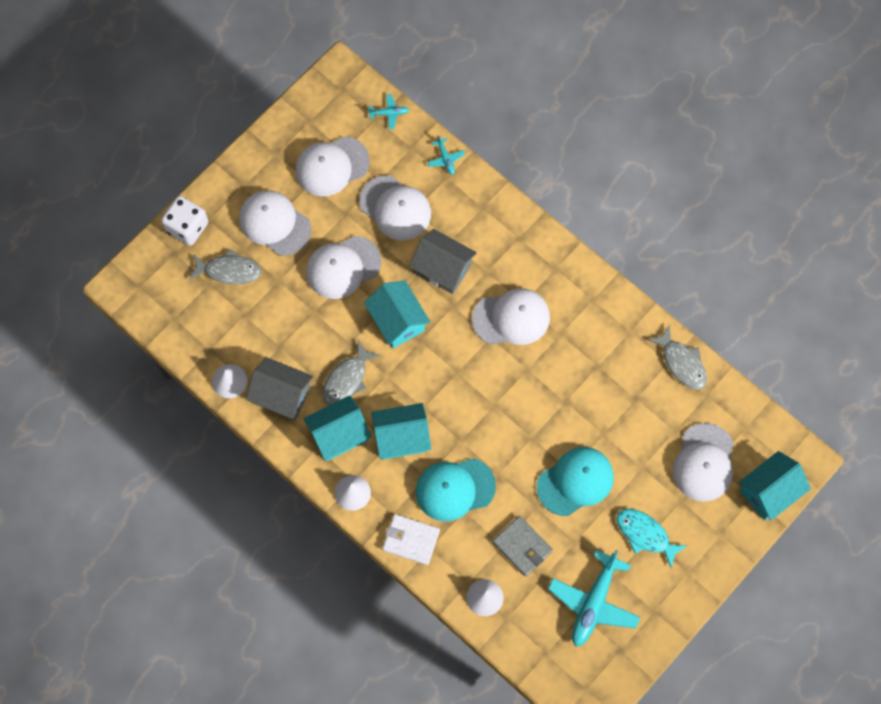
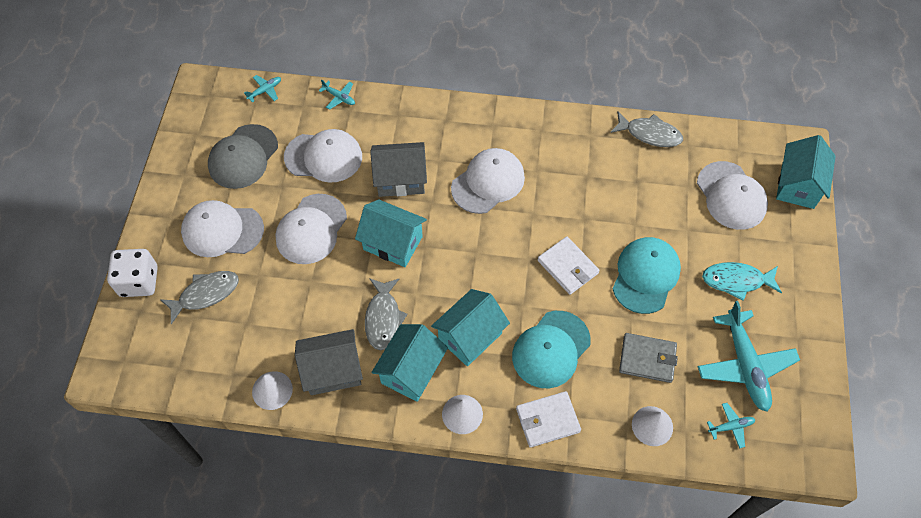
camera: 35 degrees left, 10 degrees down
white cap [296,136,370,196] -> grey cap [208,124,278,189]
none -> white wallet [538,236,600,295]
none -> turquoise plane [707,403,755,449]

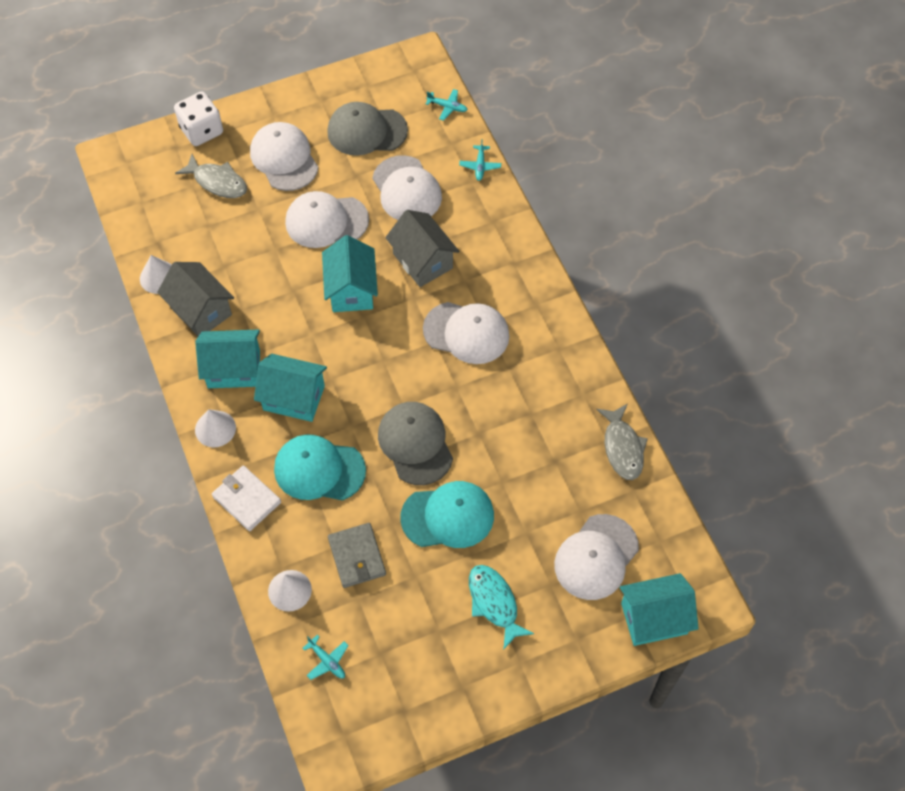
camera: 60 degrees right, 0 degrees up
grey fish [365,278,408,350] -> none
white wallet [538,236,600,295] -> grey cap [378,402,453,485]
turquoise plane [698,301,800,412] -> none

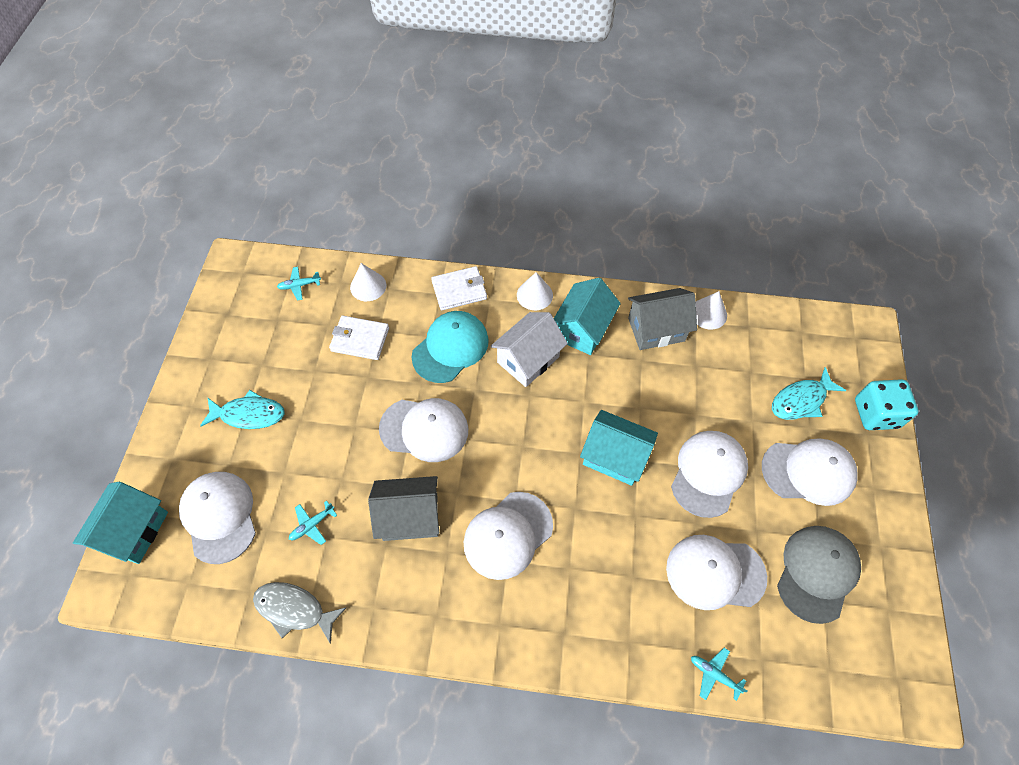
camera: 120 degrees right, 0 degrees up
white dice [174,91,223,146] -> turquoise dice [855,379,918,430]
grey fish [175,154,247,198] -> turquoise fish [772,367,846,420]
turquoise house [254,354,327,422] -> white house [491,312,568,387]
grey wallet [328,523,386,588] -> white wallet [329,316,389,360]
grey cap [378,402,453,485] -> white cap [379,398,468,462]
grey house [385,210,459,287] -> grey house moved to [368,476,439,541]
turquoise cap [400,481,494,548] -> none
turquoise plane [426,89,468,121] -> turquoise plane moved to [289,501,337,545]

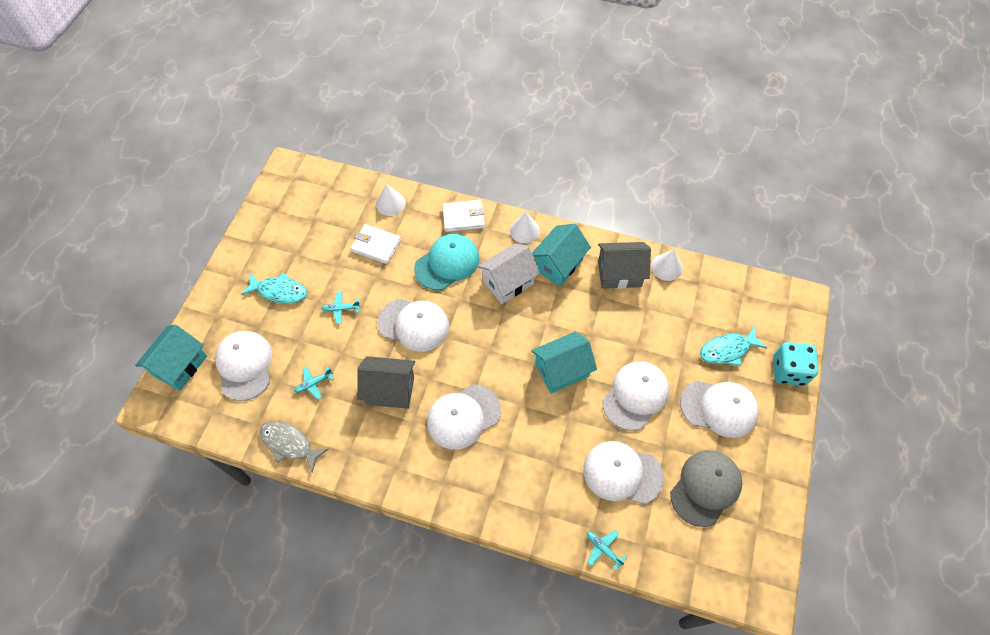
camera: 10 degrees right, 0 degrees up
turquoise plane [277,267,321,301] -> turquoise plane moved to [321,291,361,324]
turquoise house [580,410,658,486] -> turquoise house turned 60 degrees counterclockwise [532,332,597,393]

